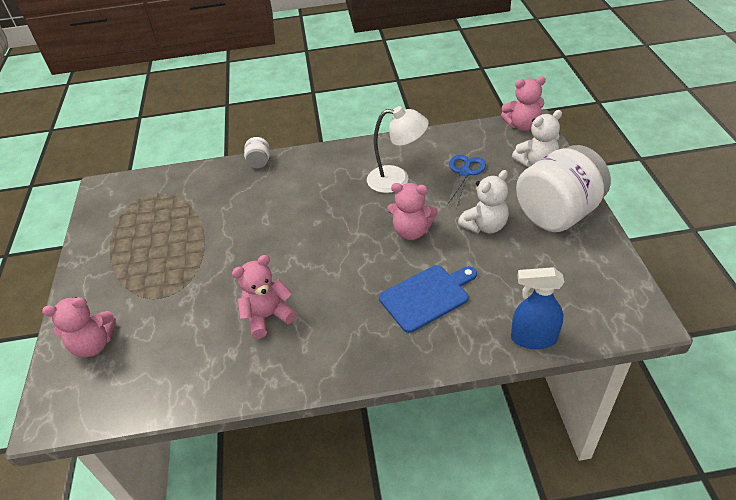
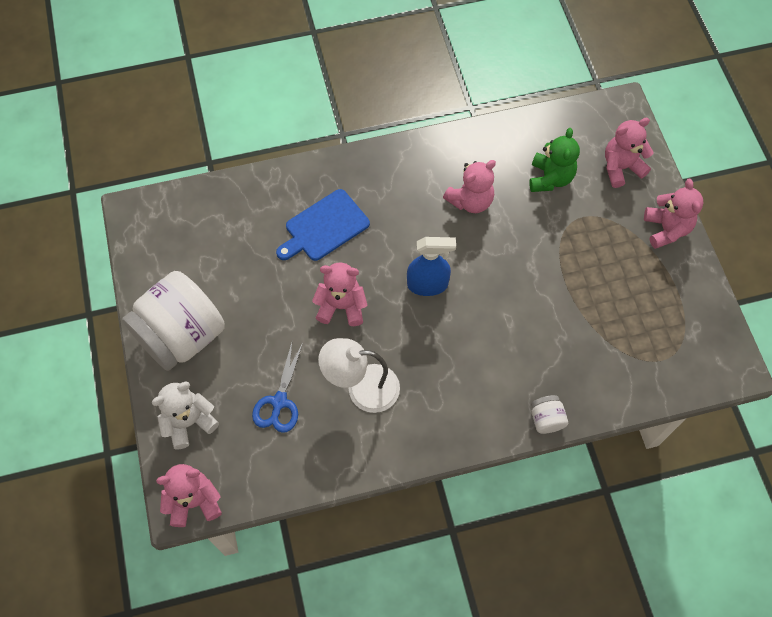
camera: 170 degrees right, 20 degrees up
white teddy bear [458,170,509,233] -> none
blue spray bottle [511,267,564,349] -> blue spray bottle moved to [407,237,456,296]
none -> green teddy bear [529,128,580,192]
none -> pink teddy bear [644,179,704,249]

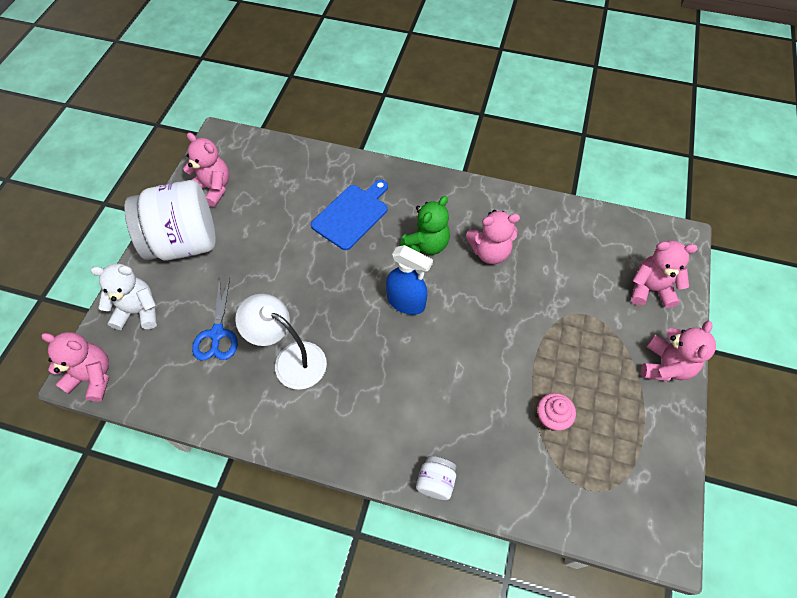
camera: 30 degrees right, 5 degrees down
blue scissors [252,343,303,433] -> blue scissors turned 45 degrees counterclockwise [192,277,238,361]
blue cutting board [276,189,370,261] -> blue cutting board turned 135 degrees clockwise [311,180,388,250]
pink teddy bear [312,262,367,326] -> pink teddy bear moved to [183,133,229,207]
green teddy bear [529,128,580,192] -> green teddy bear moved to [400,196,450,255]
none -> pink cupcake [537,393,576,431]

